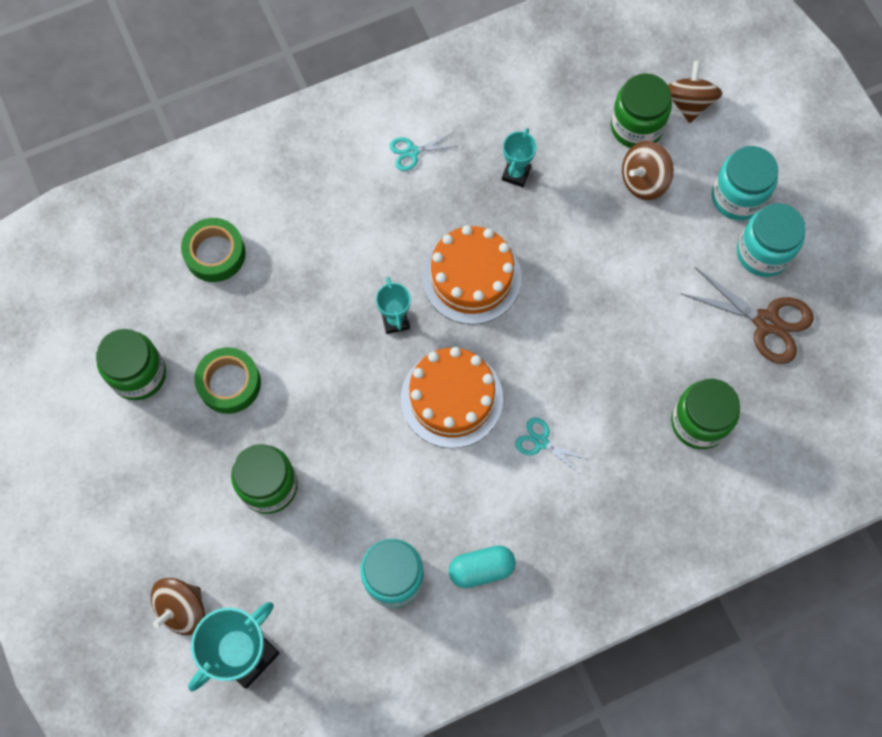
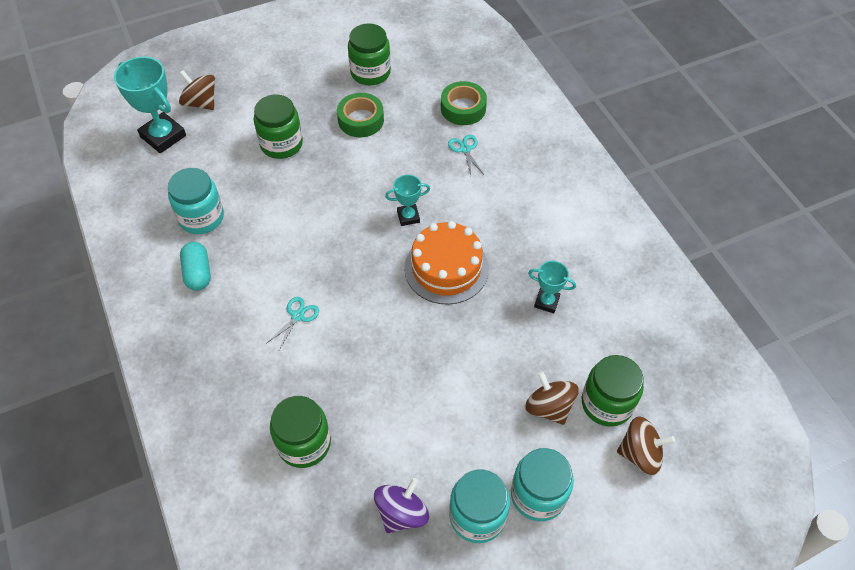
camera: 90 degrees right, 15 degrees down
turquoise scissors [389,132,457,171] -> turquoise scissors moved to [448,135,483,175]
orange cake [401,347,503,448] -> none
brown scissors [680,267,814,364] -> purple spinning top [374,478,429,533]

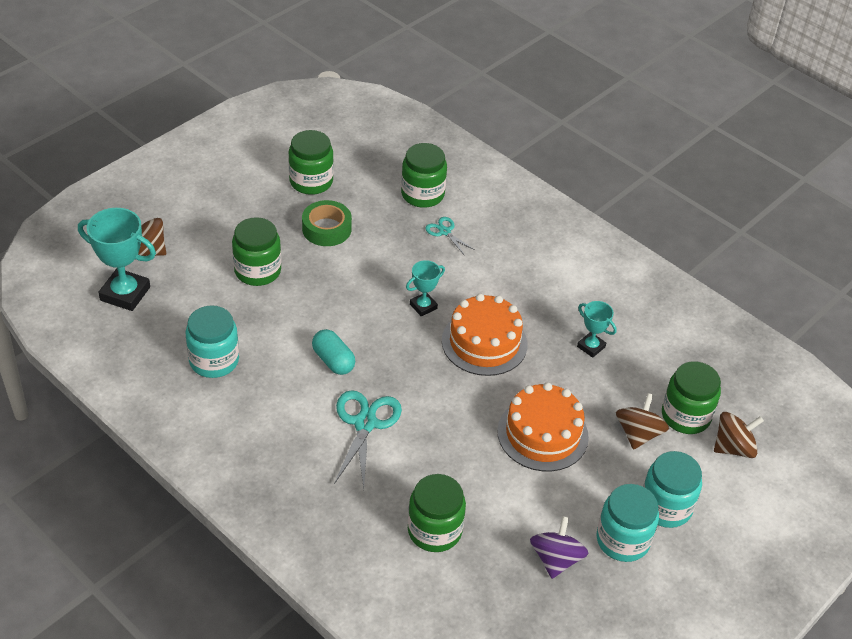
camera: 25 degrees left, 10 degrees down
turquoise capsule [180,242,211,291] -> turquoise capsule moved to [312,329,355,375]
turquoise scissors [267,297,319,350] -> turquoise scissors [334,390,402,488], size x1.85
green tape [441,81,487,125] -> green jar [401,143,447,208]
brown spinning top [525,371,579,425] -> brown spinning top turned 75 degrees clockwise [616,393,669,450]
turquoise trophy [528,261,576,313] -> turquoise trophy turned 45 degrees clockwise [577,301,617,358]
none -> orange cake [497,382,589,472]

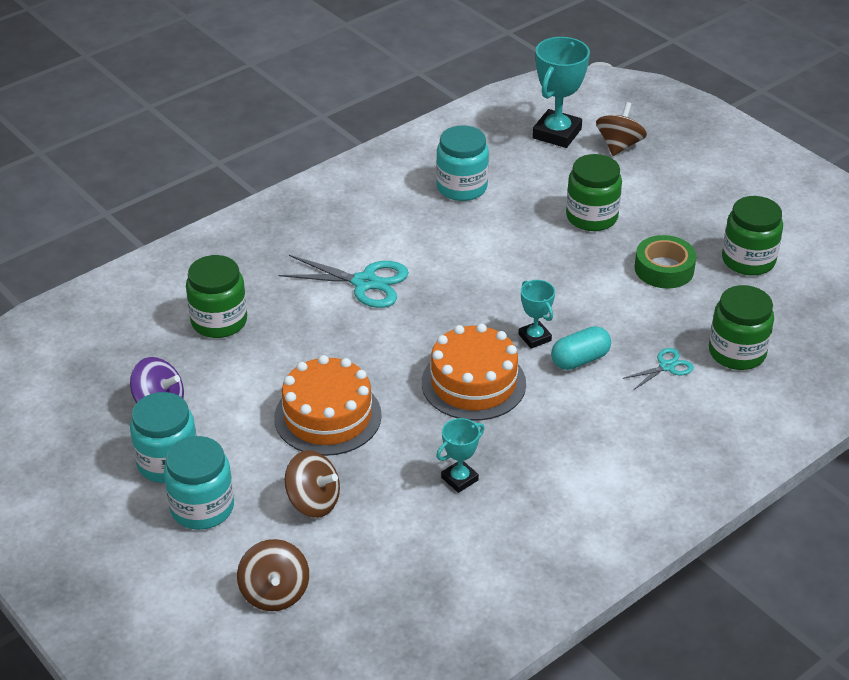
camera: 100 degrees right, 5 degrees down
turquoise capsule [312,329,355,375] -> turquoise capsule moved to [551,326,611,370]
green jar [662,361,721,434] -> none

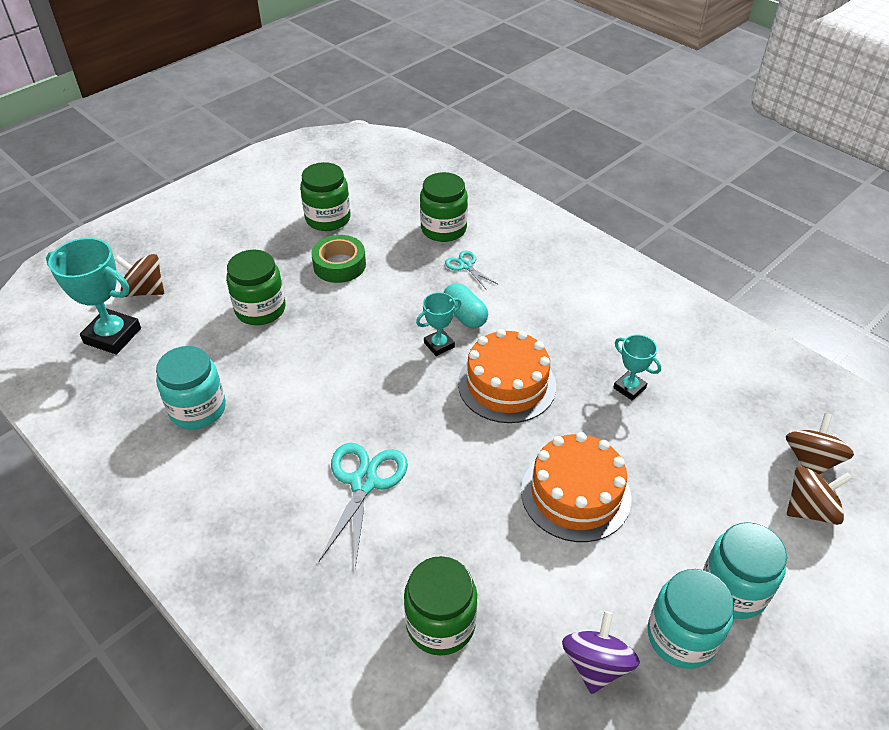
camera: 95 degrees left, 5 degrees up
brown spinning top [285,450,340,518] -> brown spinning top moved to [786,413,854,475]

